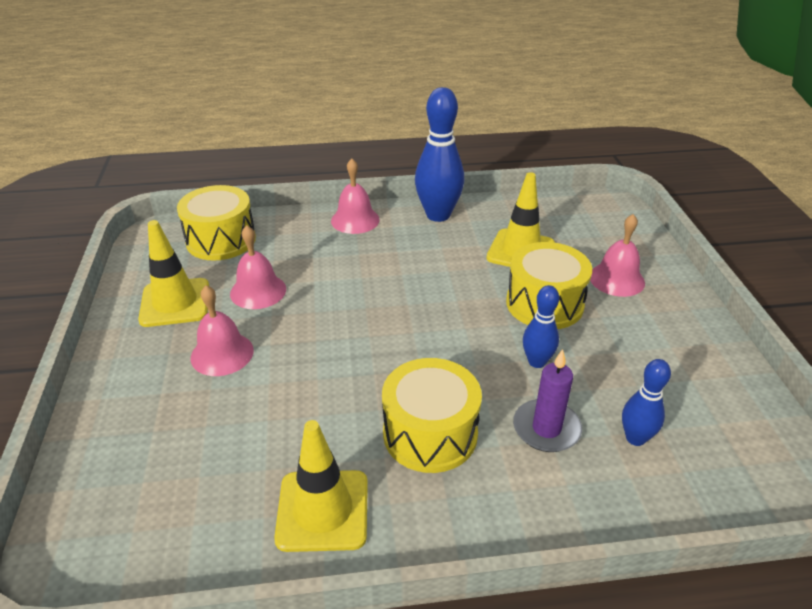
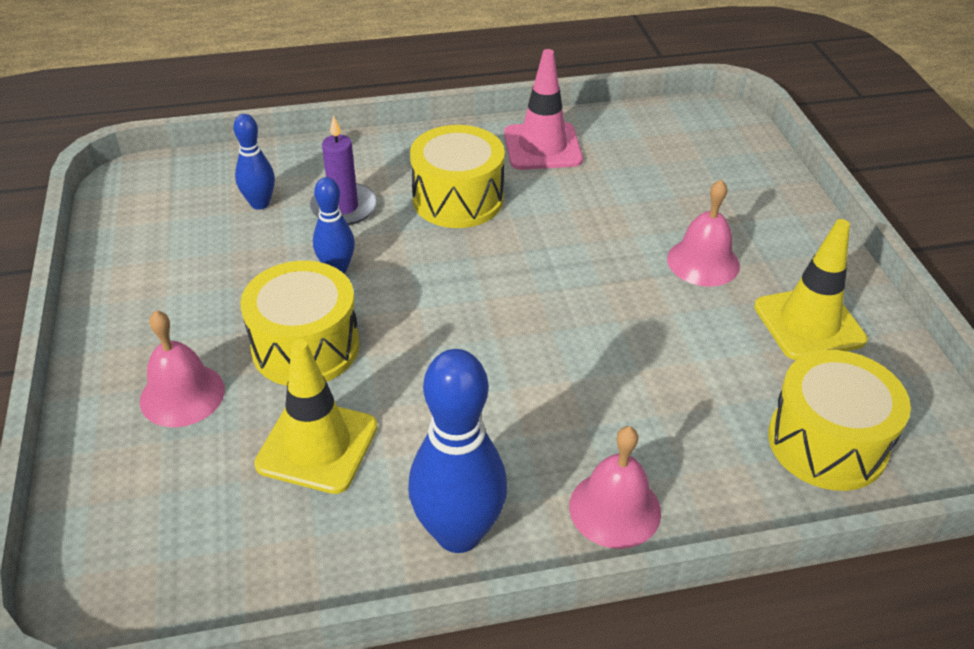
camera: 175 degrees right, 5 degrees up
pink bell [230,225,286,309] -> none
yellow traffic cone [274,420,368,552] -> pink traffic cone [504,49,583,170]

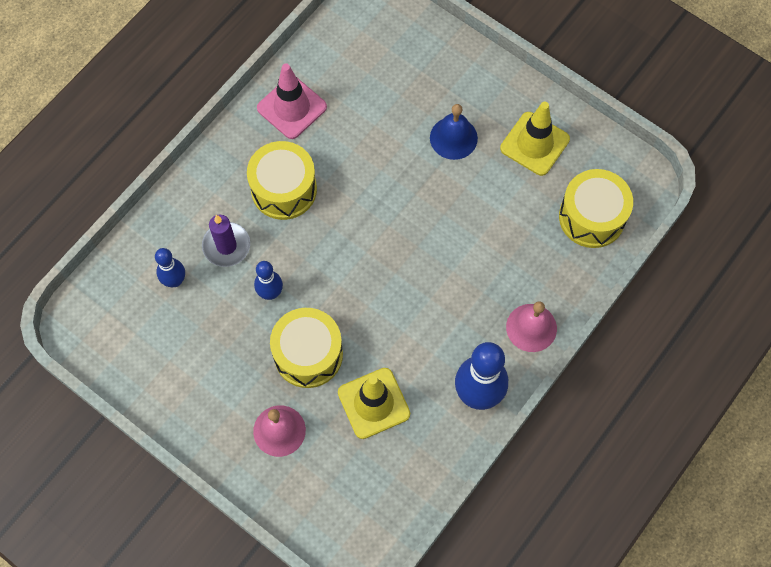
camera: 40 degrees left, 25 degrees up
pink bell [667,179,740,287] -> blue bell [430,104,478,160]

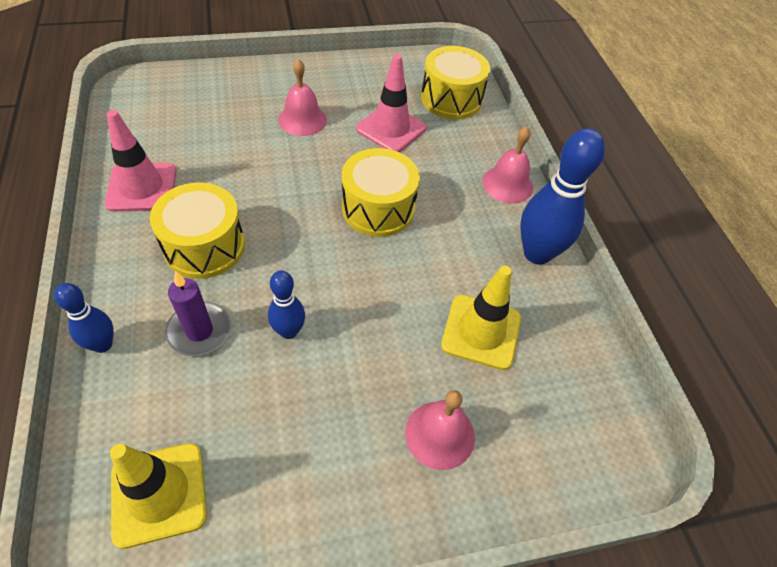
camera: 55 degrees left, 15 degrees down
blue bowling pin [155,248,185,287] -> blue bowling pin moved to [54,283,114,353]
yellow drum [270,308,343,388] -> yellow drum moved to [342,148,420,237]
blue bell [430,104,478,160] -> pink bell [278,59,327,136]
yellow traffic cone [500,102,570,176] -> yellow traffic cone moved to [110,443,207,549]
none -> pink traffic cone [356,54,427,152]

